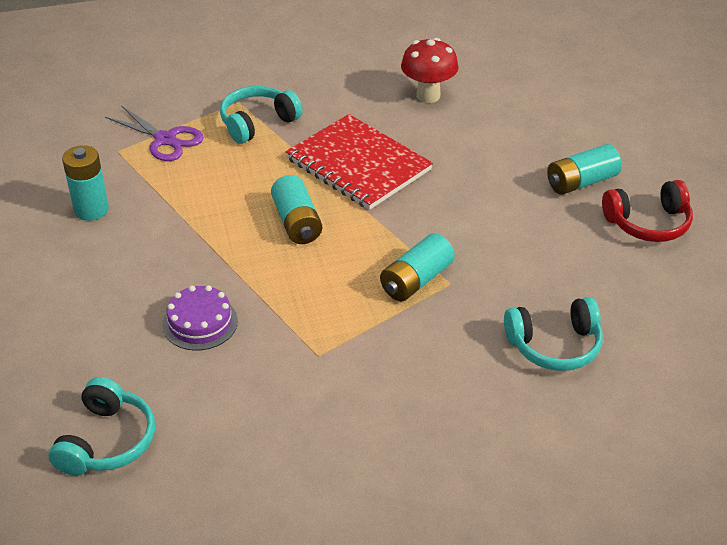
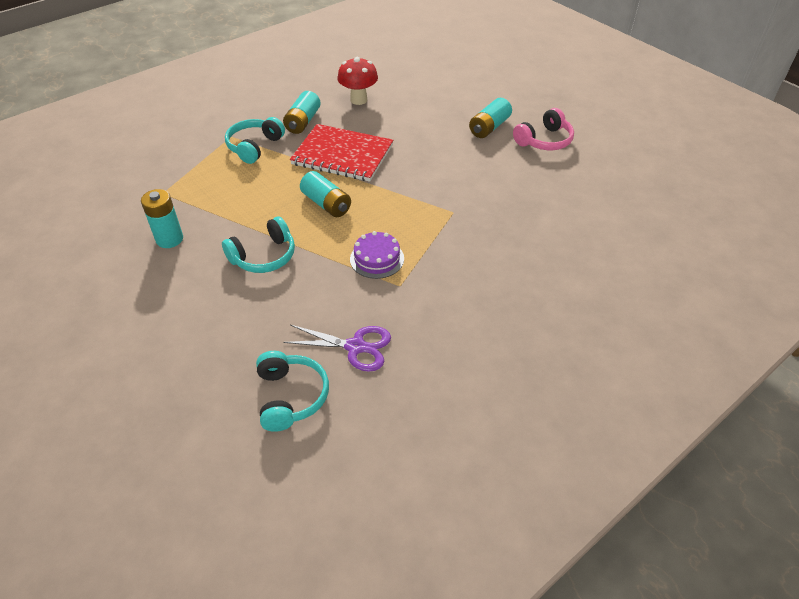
camera: 25 degrees left, 5 degrees up
purple scissors [105,106,204,161] -> purple scissors moved to [283,325,391,372]
purple cake [163,285,238,351] -> purple cake moved to [350,231,404,279]
turquoise battery [380,233,455,301] -> turquoise battery moved to [283,91,321,134]
turquoise headphones [504,297,603,371] -> turquoise headphones moved to [222,217,295,273]
red headphones [602,180,693,242] -> pink headphones [513,108,574,150]

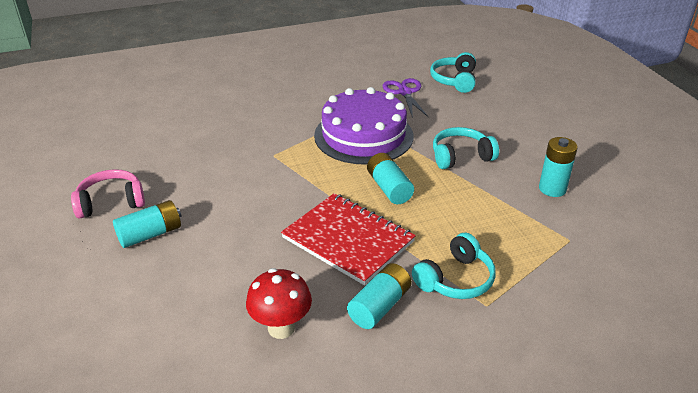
camera: 160 degrees left, 10 degrees down
purple scissors [283,325,391,372] -> purple scissors turned 45 degrees clockwise [383,78,428,118]
purple cake [350,231,404,279] -> purple cake [314,87,413,165], size x2.08

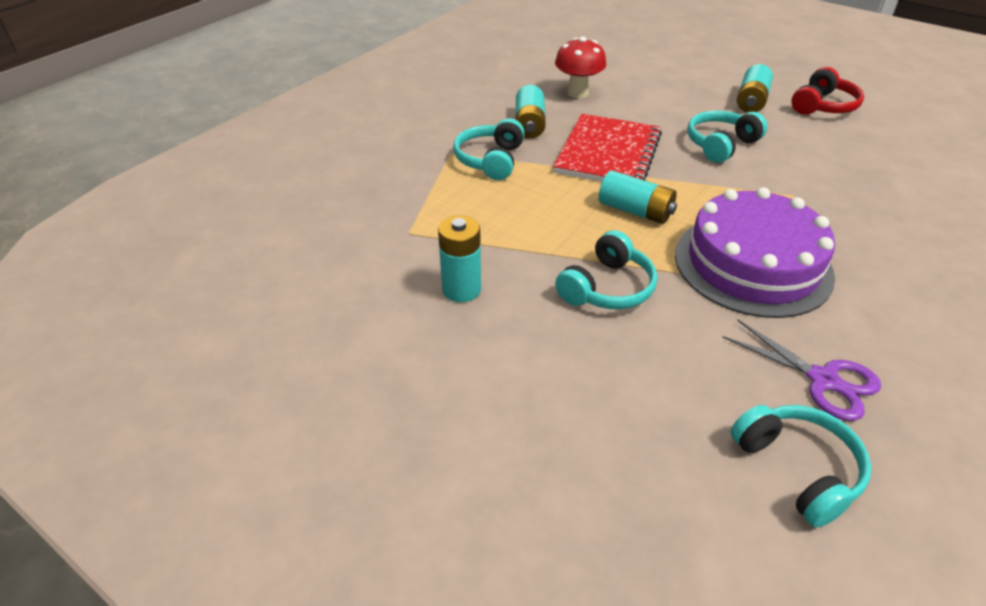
camera: 145 degrees right, 5 degrees up
pink headphones [71,169,145,219] -> red headphones [791,67,864,115]
red notebook [281,193,416,285] -> red notebook turned 75 degrees counterclockwise [553,114,662,182]
none -> turquoise headphones [688,110,767,163]

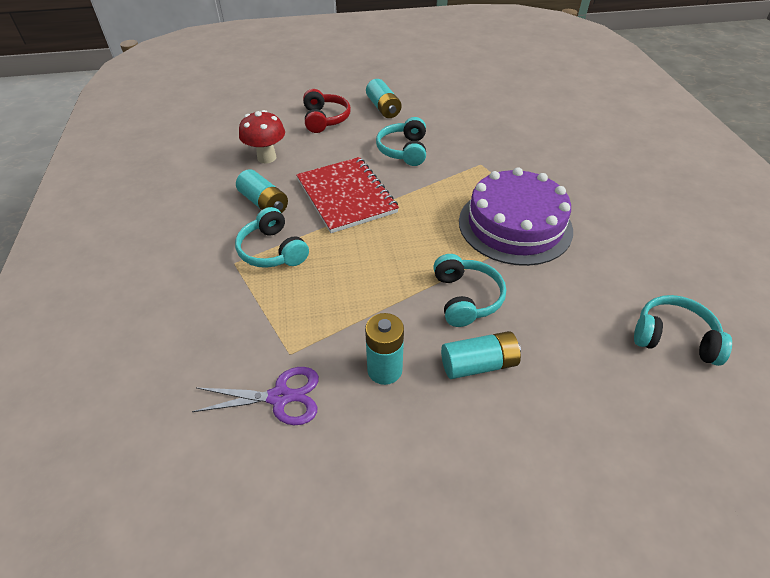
camera: 45 degrees left, 5 degrees up
turquoise battery [599,170,677,224] -> turquoise battery moved to [441,331,521,379]
purple scissors [723,320,881,421] -> purple scissors moved to [192,367,319,425]
red headphones [791,67,864,115] -> red headphones moved to [303,89,351,133]

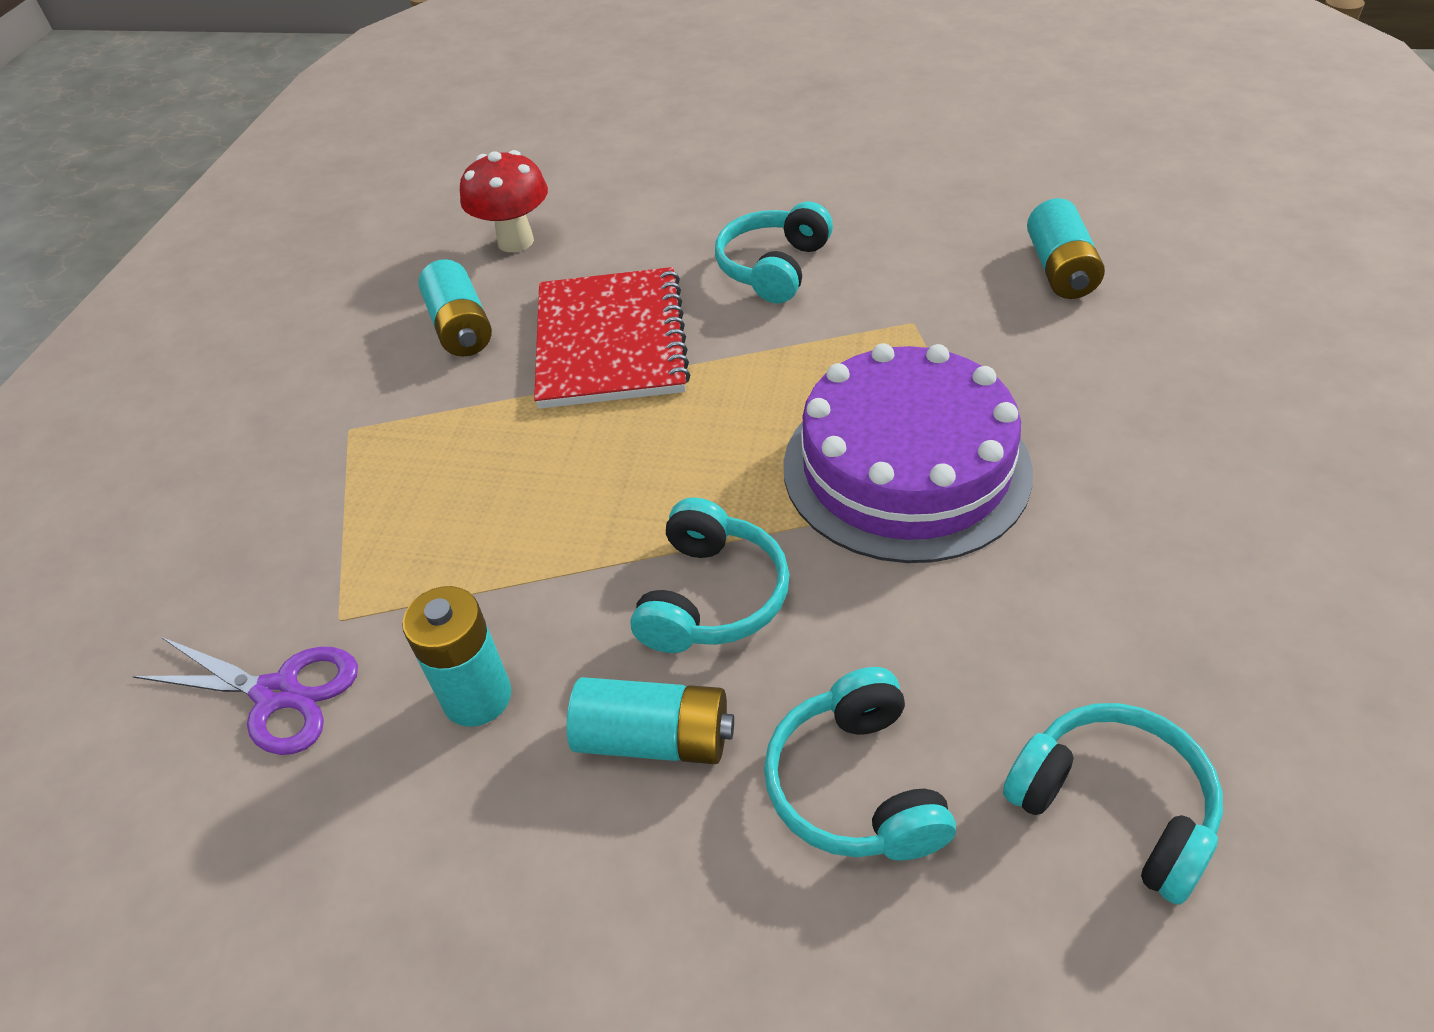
camera: 25 degrees right, 0 degrees up
turquoise headphones [235,207,309,268] -> turquoise headphones moved to [764,667,956,861]
red headphones [303,89,351,133] -> none
turquoise battery [366,79,401,118] -> turquoise battery moved to [1027,198,1105,299]

